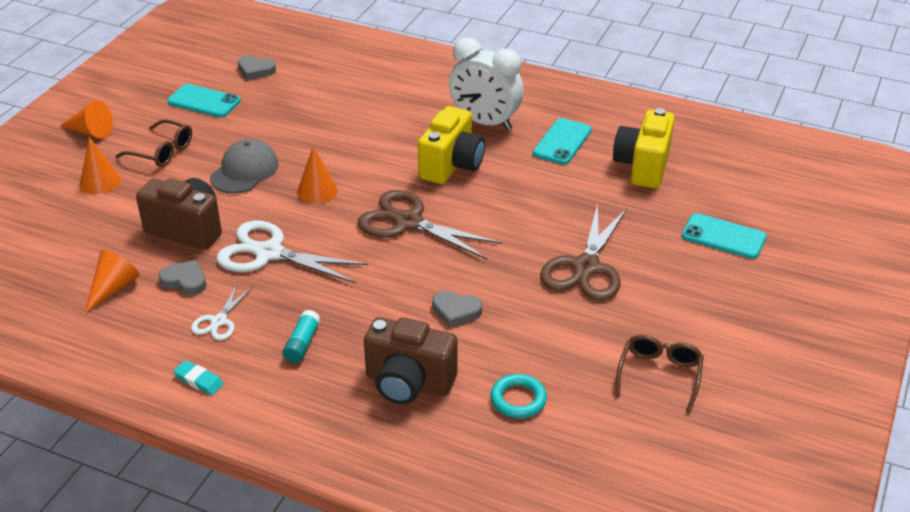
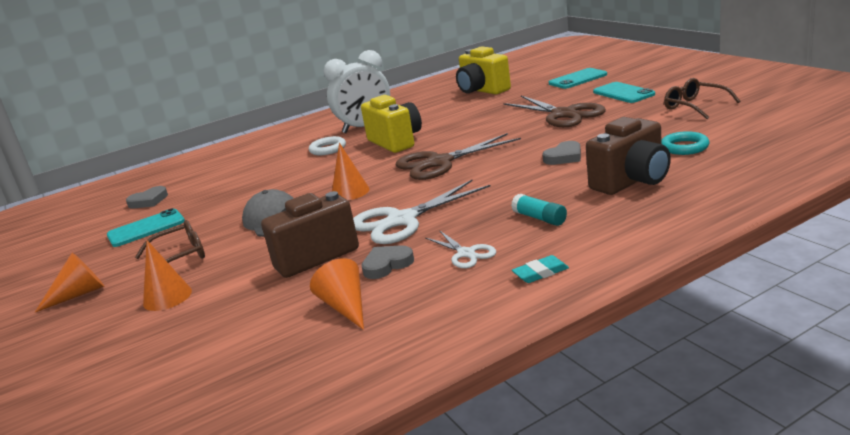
camera: 50 degrees left, 15 degrees down
turquoise phone [533,118,592,165] -> turquoise phone moved to [593,82,655,103]
none -> white ring [309,136,346,155]

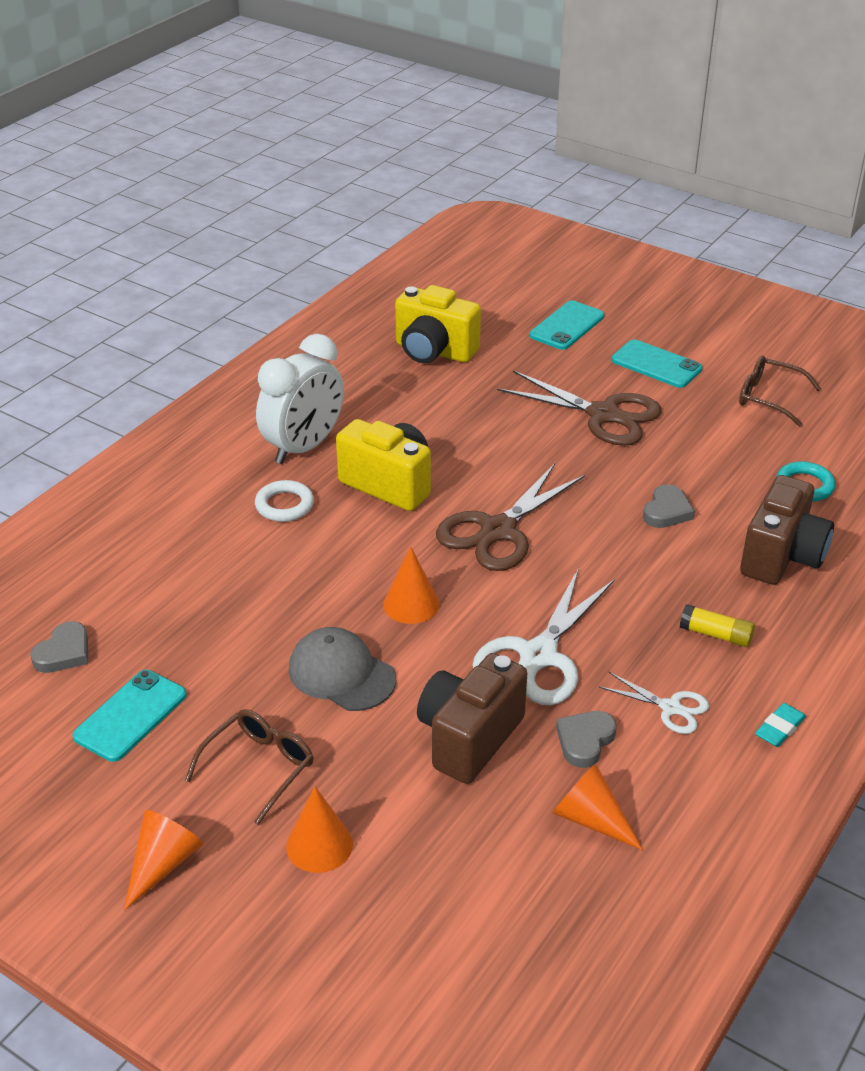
camera: 30 degrees left, 15 degrees up
turquoise glue stick [511,193,567,226] -> yellow glue stick [680,604,755,647]

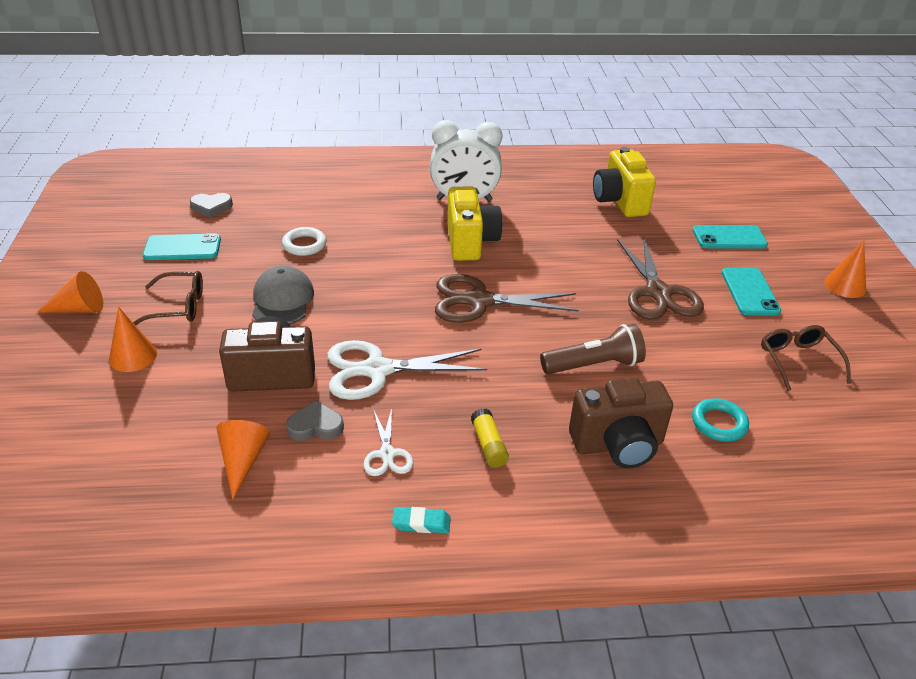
camera: 50 degrees right, 0 degrees up
white ring [255,480,314,522] -> white ring moved to [282,227,327,256]
orange cone [383,546,439,624] -> orange cone moved to [824,241,866,298]
grey heart [643,484,695,528] -> brown flashlight [540,324,646,374]

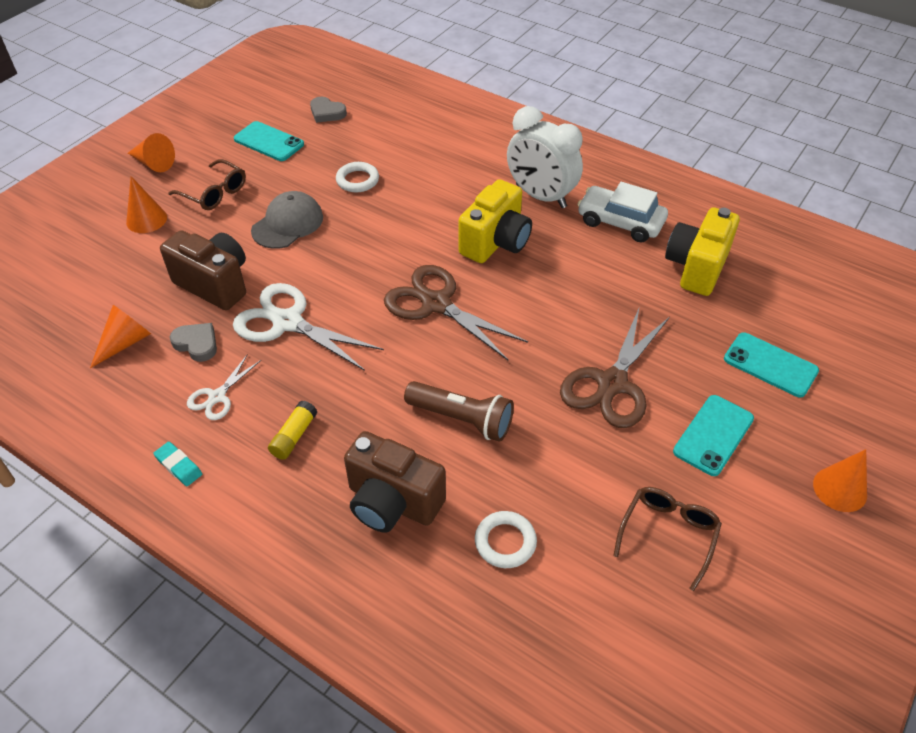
camera: 40 degrees right, 10 degrees up
turquoise ring [692,398,749,442] -> white ring [475,511,537,568]
none -> white car [577,182,668,242]

